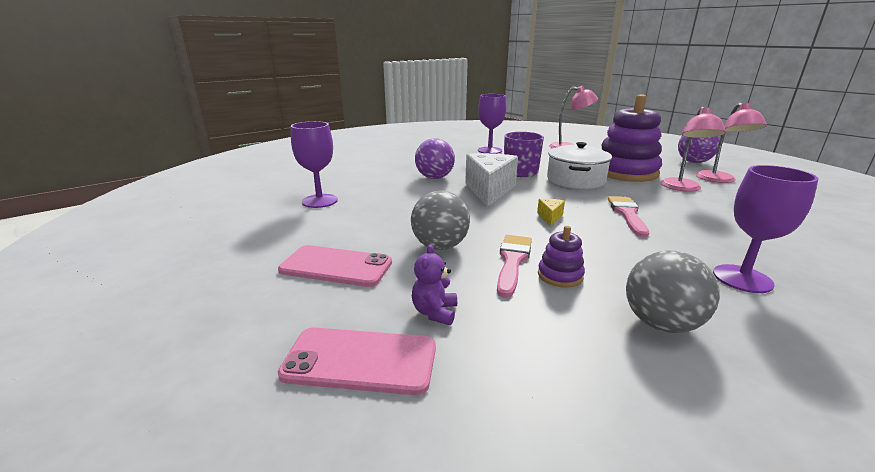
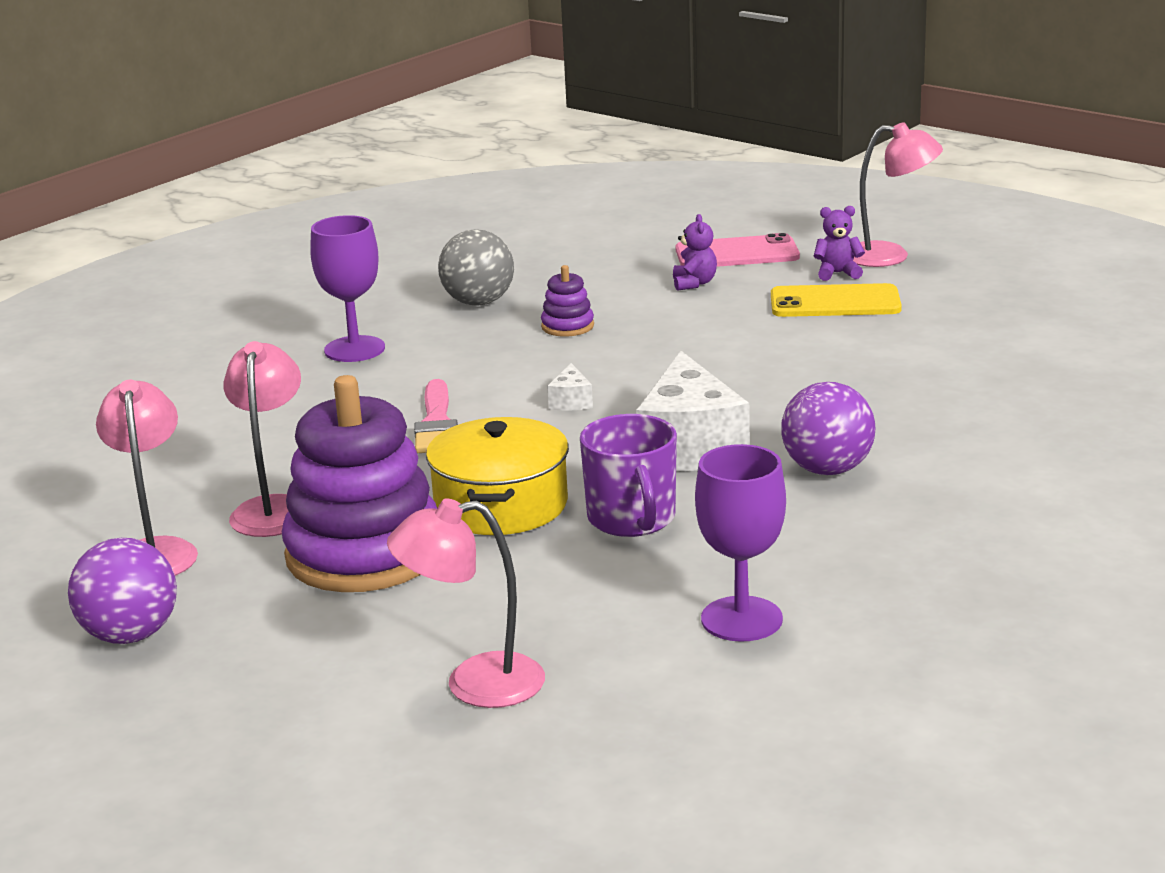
camera: 170 degrees right, 0 degrees up
pink phone [278,245,392,287] -> yellow phone [771,283,902,317]
purple goblet [291,121,338,208] -> none
grey ball [411,190,470,250] -> none
pink brush [497,235,532,298] -> none
yellow cheese [537,198,565,226] -> white cheese [547,363,593,411]
white pot [547,142,612,189] -> yellow pot [426,417,569,535]
none -> purple teddy bear [813,206,865,281]
none -> pink lamp [853,122,943,267]

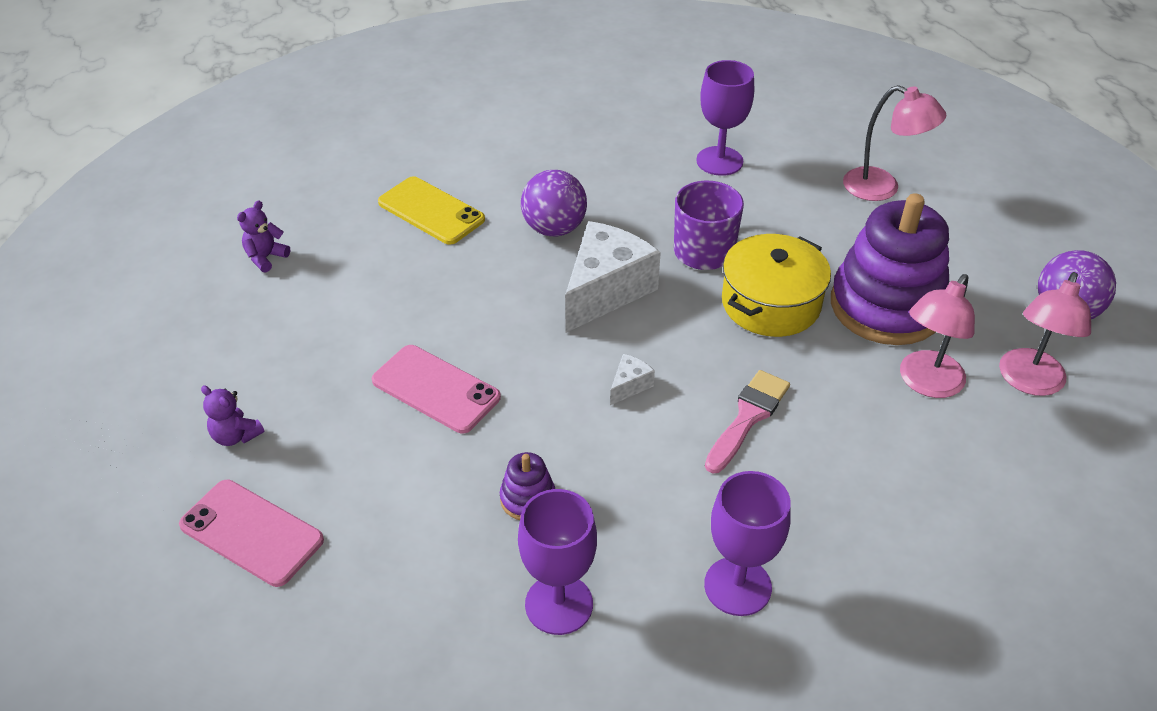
camera: 145 degrees left, 20 degrees up
grey ball [438,229,514,306] -> purple goblet [518,489,597,635]
purple teddy bear [673,214,717,291] -> purple teddy bear moved to [237,201,290,272]
yellow phone [771,283,902,317] -> yellow phone moved to [378,176,485,245]
pink lamp [853,122,943,267] -> none
none -> pink phone [372,345,501,433]

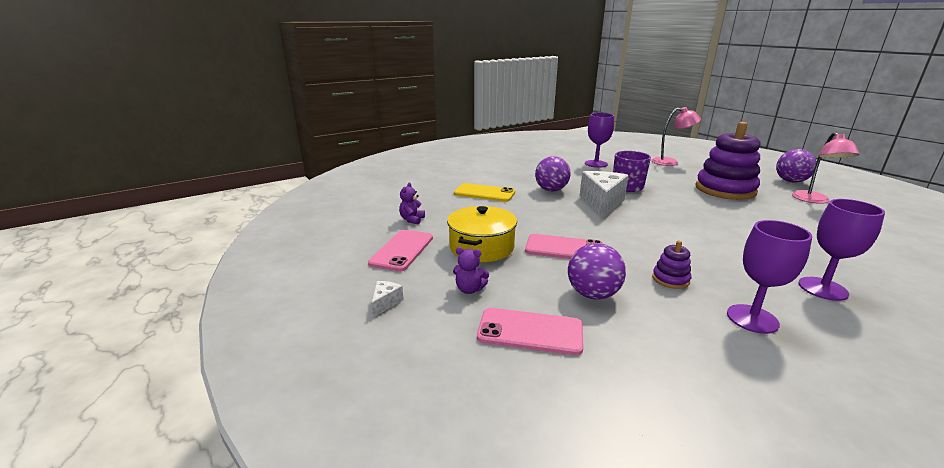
camera: 20 degrees left, 20 degrees down
white cheese [610,354,655,405] -> white cheese moved to [372,281,404,318]
pink brush [705,370,790,474] -> none
yellow pot [722,234,831,337] -> yellow pot moved to [447,206,517,262]
pink lamp [900,274,975,398] -> none
none -> pink phone [368,230,433,272]
none -> purple ball [568,243,626,300]

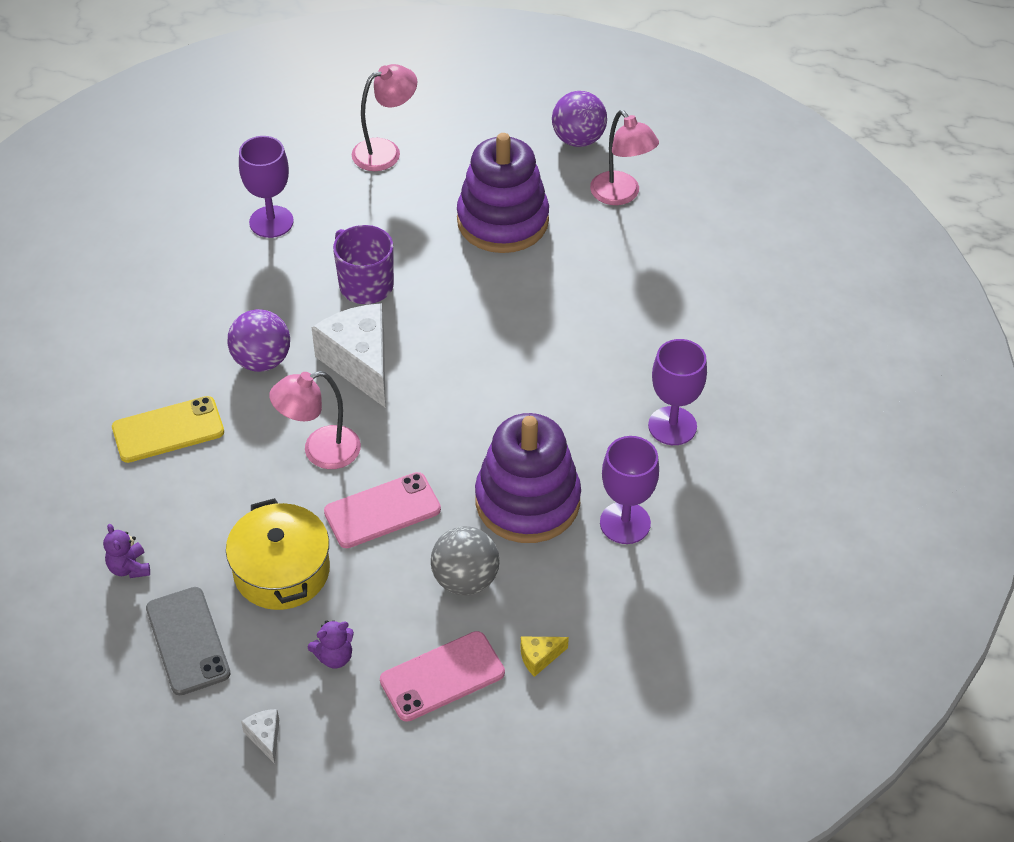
camera: 40 degrees left, 25 degrees up
pink phone [368,230,433,272] -> grey phone [146,587,231,695]
purple ball [568,243,626,300] -> grey ball [431,526,500,595]
purple stacking toy [652,241,691,289] -> purple stacking toy [475,413,581,543], size x2.36
none -> pink lamp [269,371,361,469]
none -> yellow cheese [521,637,569,677]

